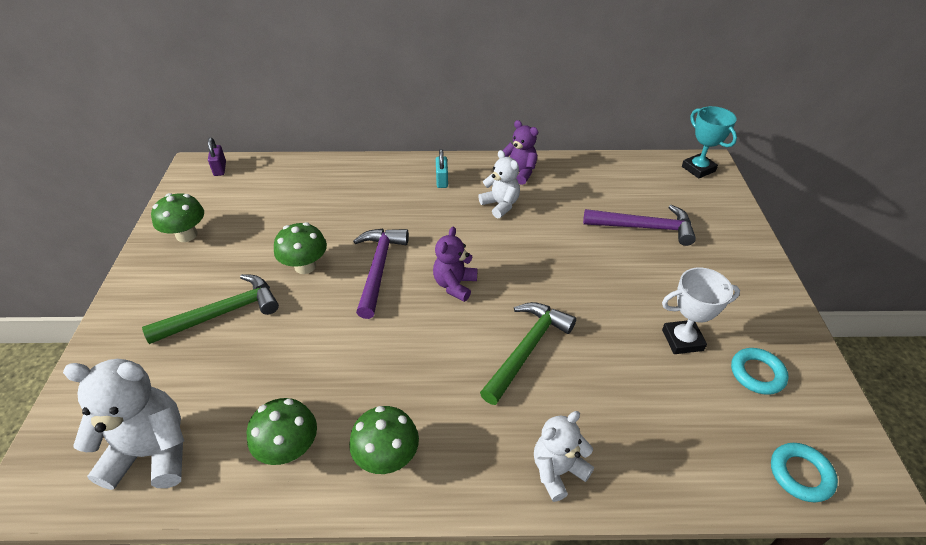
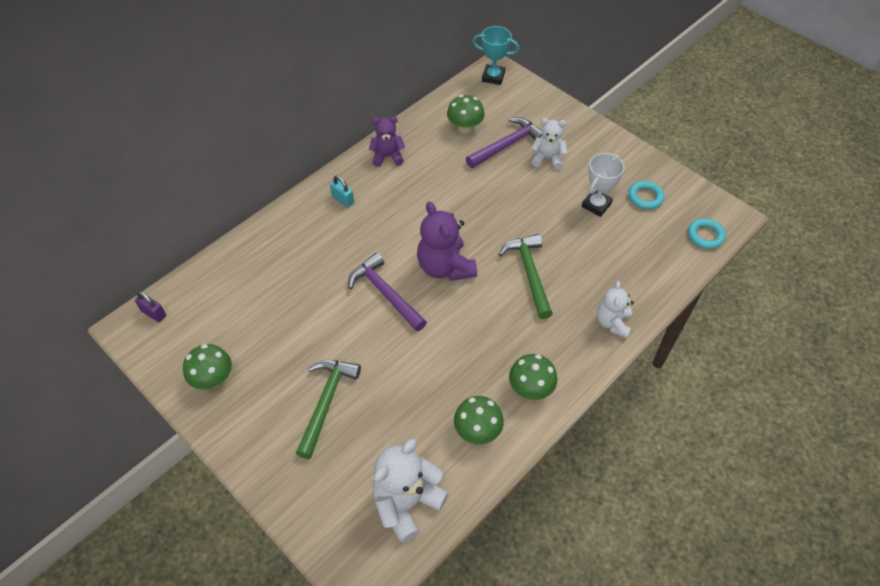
camera: 45 degrees left, 10 degrees up
green mushroom [274,222,327,274] -> green mushroom moved to [447,95,485,134]
purple teddy bear [433,227,477,302] -> purple teddy bear [417,201,477,281], size x1.60
white teddy bear [478,150,520,218] -> white teddy bear moved to [531,118,567,169]

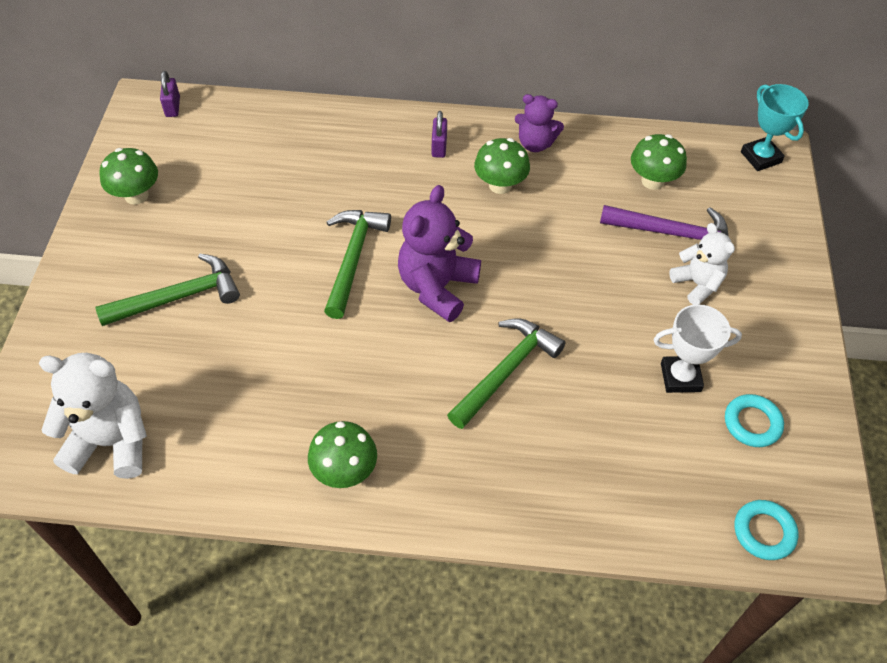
camera: 50 degrees right, 0 degrees up
turquoise padlock [330,176,354,207] -> purple padlock [432,111,447,158]
purple hammer [348,253,427,332] -> green hammer [324,210,391,319]
purple teddy bear [369,117,405,167] -> purple teddy bear turned 150 degrees clockwise [515,94,564,152]
green mushroom [454,396,504,444] -> green mushroom moved to [474,138,530,194]
white teddy bear [597,281,634,338] -> none

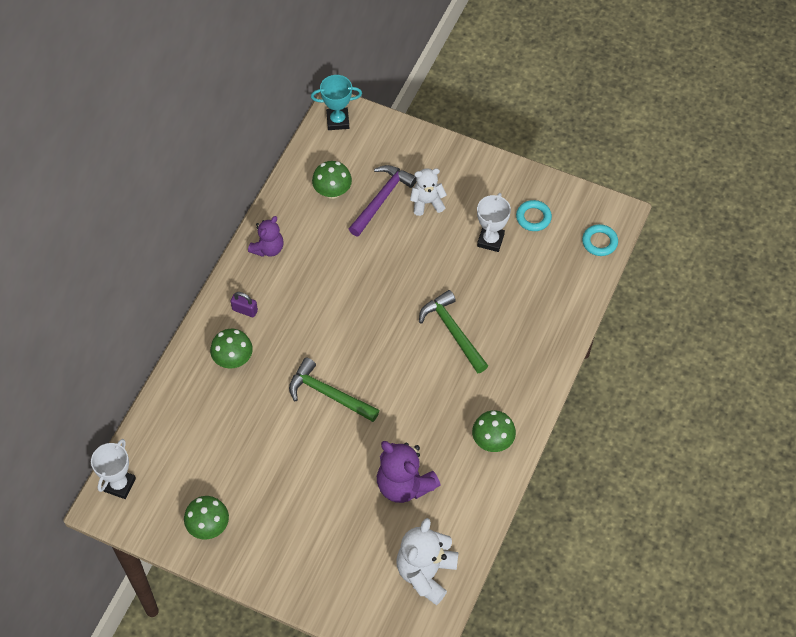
camera: 70 degrees left, 5 degrees up
green hammer [95,254,240,326] -> none
purple padlock [160,71,180,117] -> white trophy [91,439,136,499]
purple teddy bear [398,185,481,322] -> purple teddy bear moved to [377,441,441,503]
green mushroom [474,138,530,194] -> green mushroom moved to [210,329,253,369]

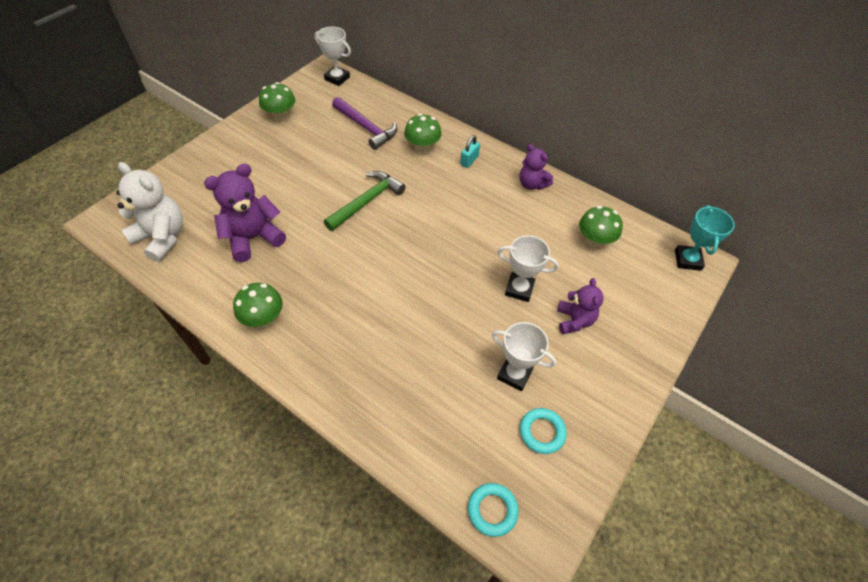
camera: 100 degrees right, 5 degrees down
purple padlock [231,292,258,317] -> turquoise padlock [460,135,480,168]
purple hammer [349,165,416,237] -> purple hammer moved to [332,97,397,150]
white teddy bear [410,168,447,216] -> purple teddy bear [557,278,603,334]
green hammer [419,290,488,373] -> none
none -> white trophy [498,235,559,302]

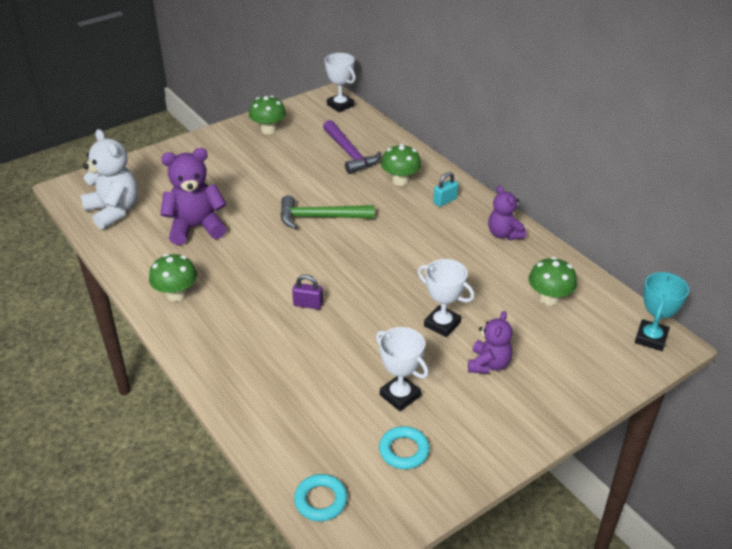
camera: 20 degrees right, 15 degrees down
green hammer [324,171,406,231] -> green hammer turned 150 degrees counterclockwise [280,195,375,229]
none -> purple padlock [292,275,323,310]

